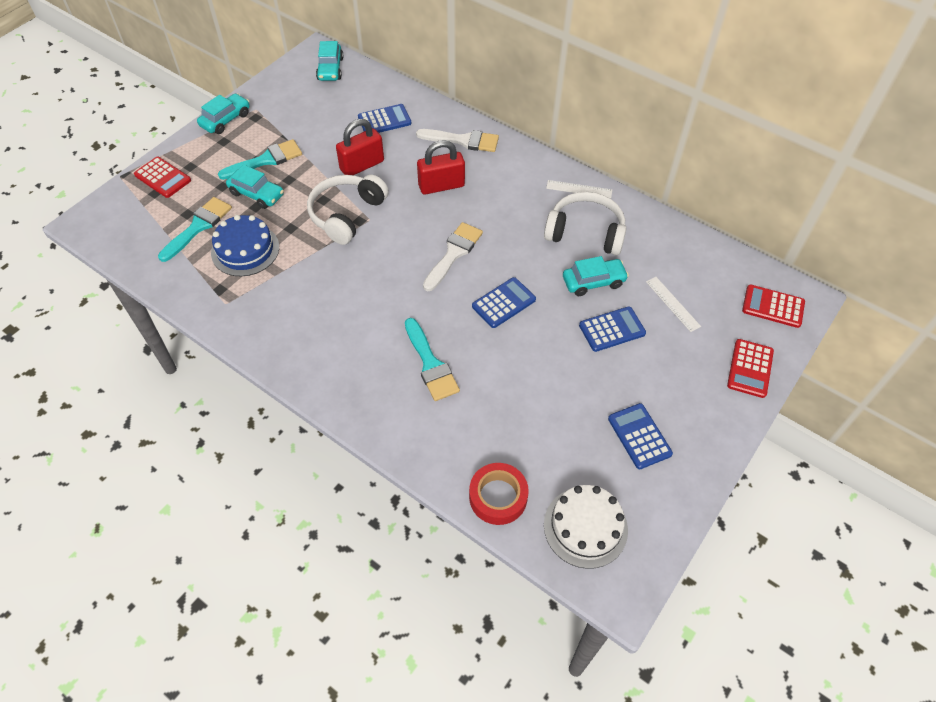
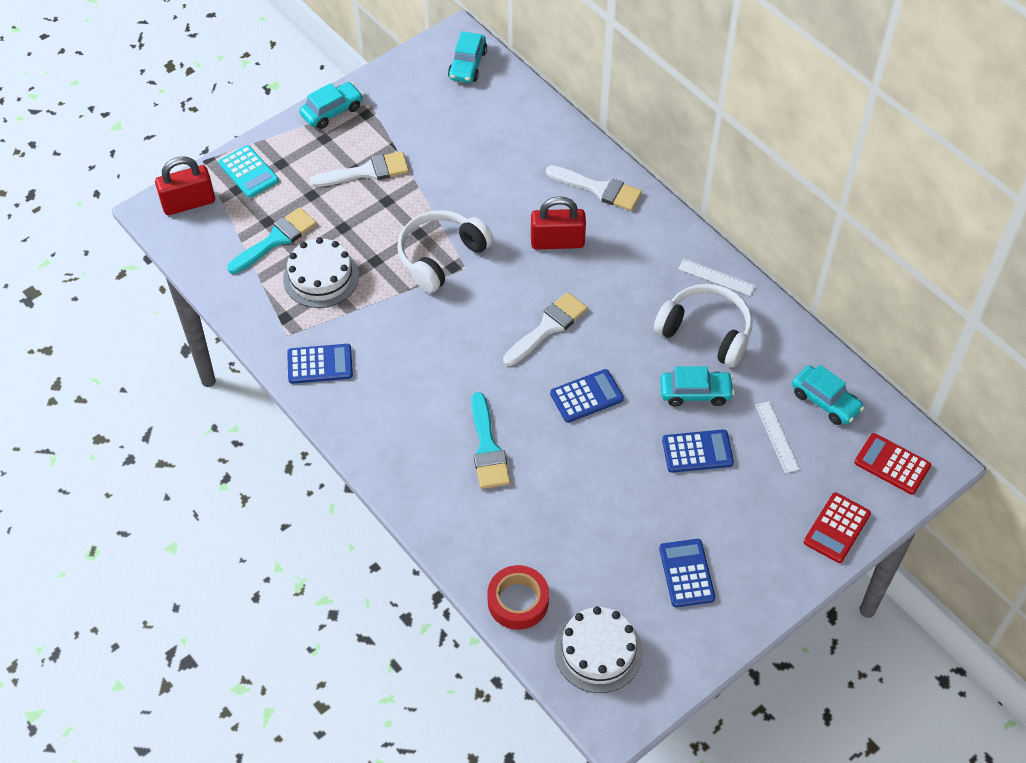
camera: 15 degrees right, 0 degrees up
red calculator [134,157,191,198] -> turquoise calculator [219,145,279,198]
blue cake [211,215,279,276] -> white cake [283,237,359,308]
turquoise brush [218,139,302,180] -> white brush [309,151,409,187]
turquoise car [226,165,284,209] -> turquoise car moved to [792,365,864,425]
red padlock [336,119,384,175] -> red padlock moved to [155,156,215,215]
blue calculator [358,104,411,133] -> blue calculator moved to [287,344,353,384]

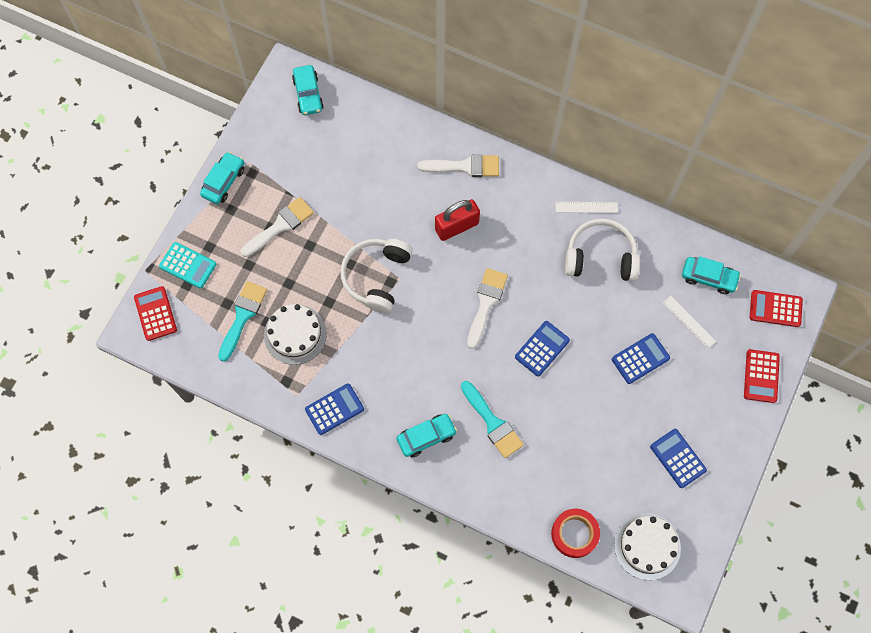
camera: 25 degrees left, 15 degrees up
red padlock [155,156,215,215] -> red calculator [134,286,177,341]
turquoise car [660,366,735,406] -> turquoise car moved to [397,414,457,458]

